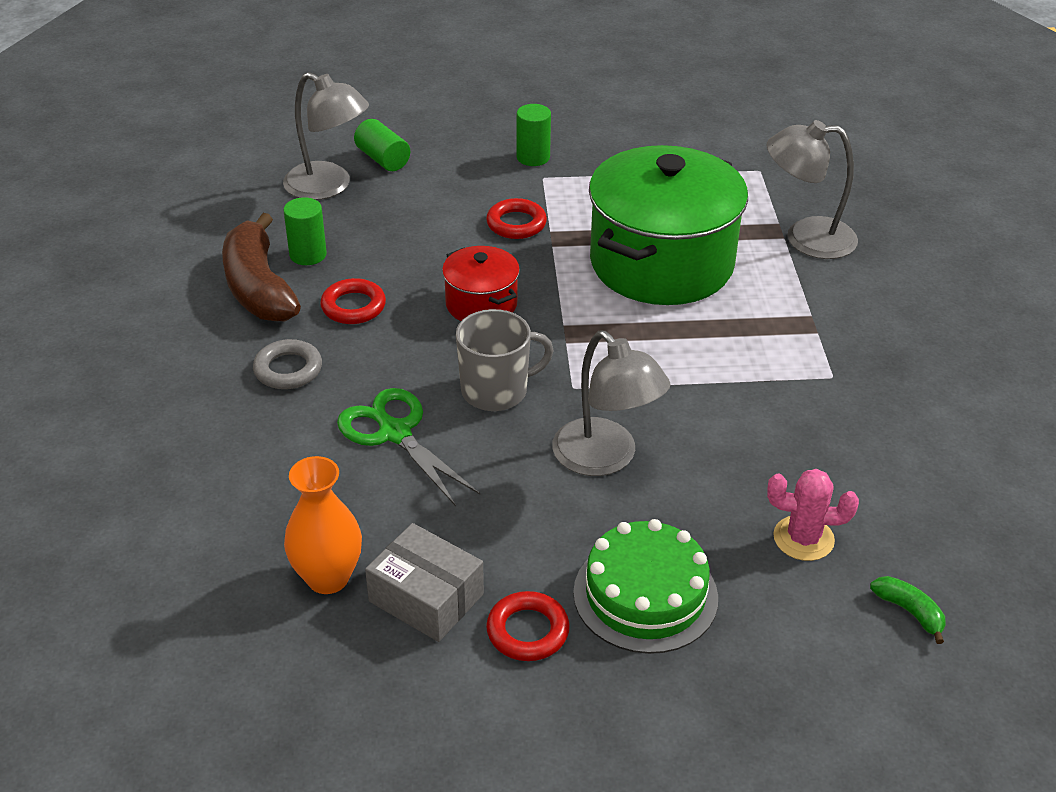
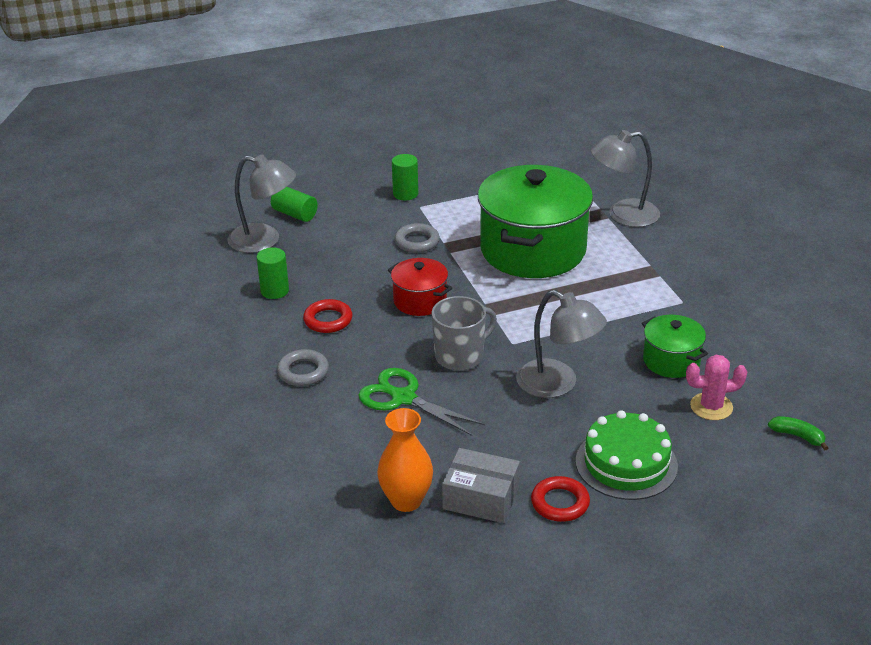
camera: 15 degrees left, 5 degrees down
brown banana [222,213,301,321] -> none
red ring [486,198,547,239] -> grey ring [394,223,440,253]
none -> green pot [642,315,708,378]

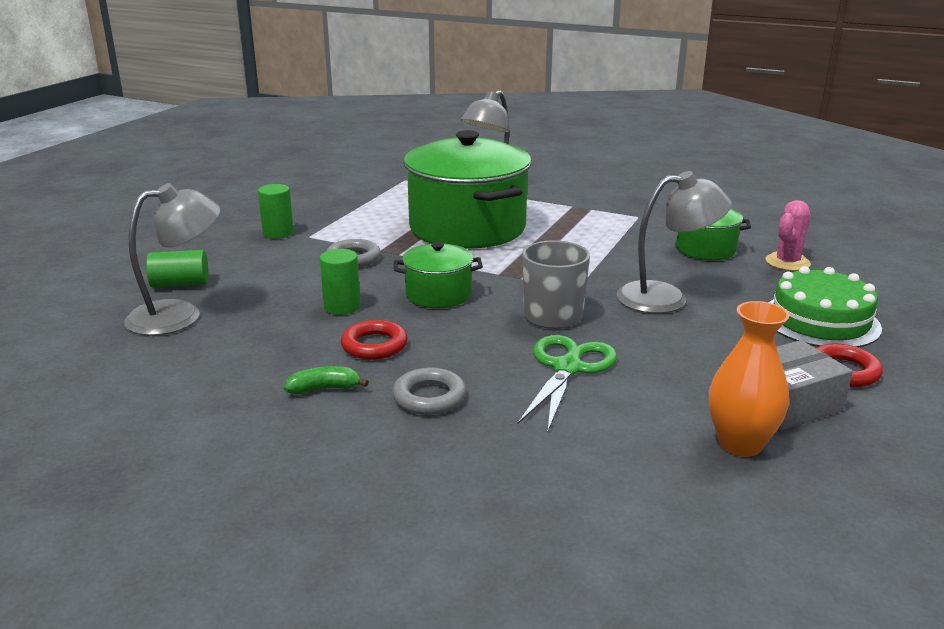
camera: 45 degrees left, 10 degrees down
green cylinder [257,247,289,299] -> green cylinder moved to [320,249,361,315]
green scissors [358,368,485,436] -> green scissors turned 120 degrees clockwise [518,335,617,431]
red pot [388,258,452,316] -> green pot [394,242,483,308]
green banana [768,416,828,451] -> green banana moved to [284,366,369,394]

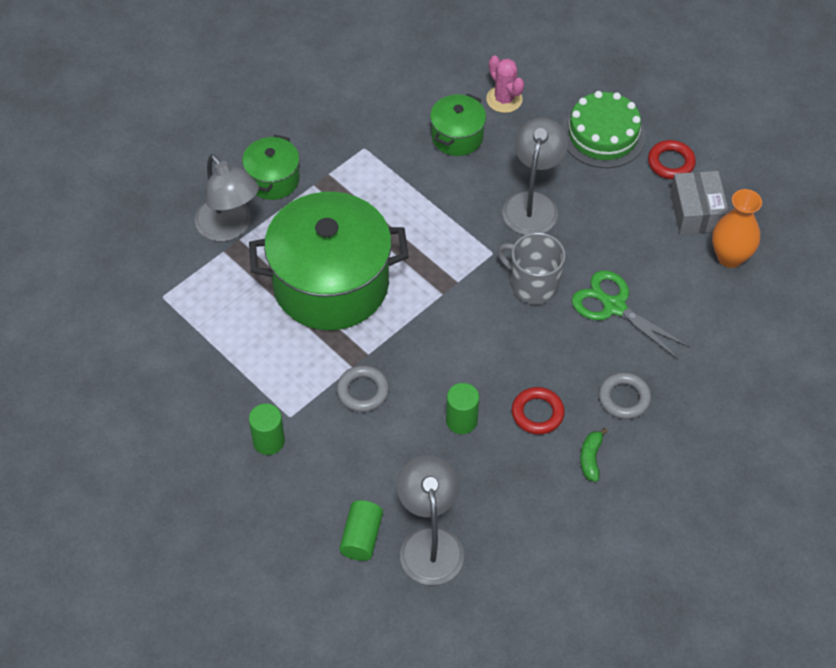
camera: 70 degrees left, 30 degrees up
green pot [394,242,483,308] -> green pot moved to [242,135,300,200]

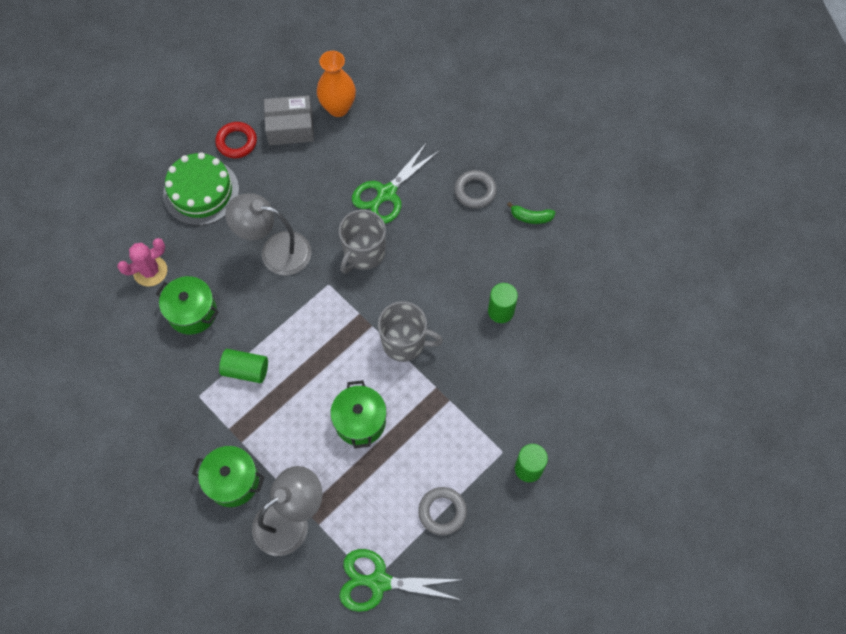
camera: 90 degrees left, 10 degrees up
green pot [249,192,409,330] -> green pot [330,380,387,448], size x0.48
grey ring [337,365,389,412] -> grey ring moved to [418,487,467,535]
green cylinder [339,500,383,561] -> green cylinder moved to [219,349,268,383]
grey lamp [397,455,464,585] -> none
red ring [512,387,565,435] -> none
none -> green scissors [339,549,461,612]
none -> grey mug [378,301,443,362]

